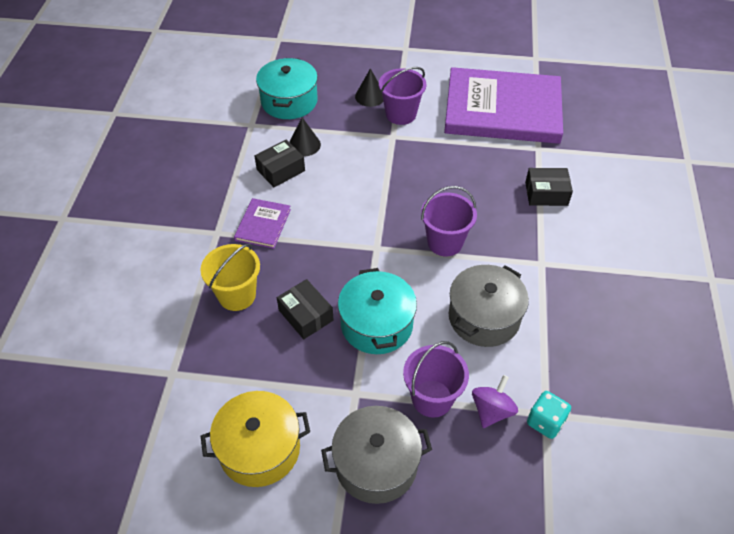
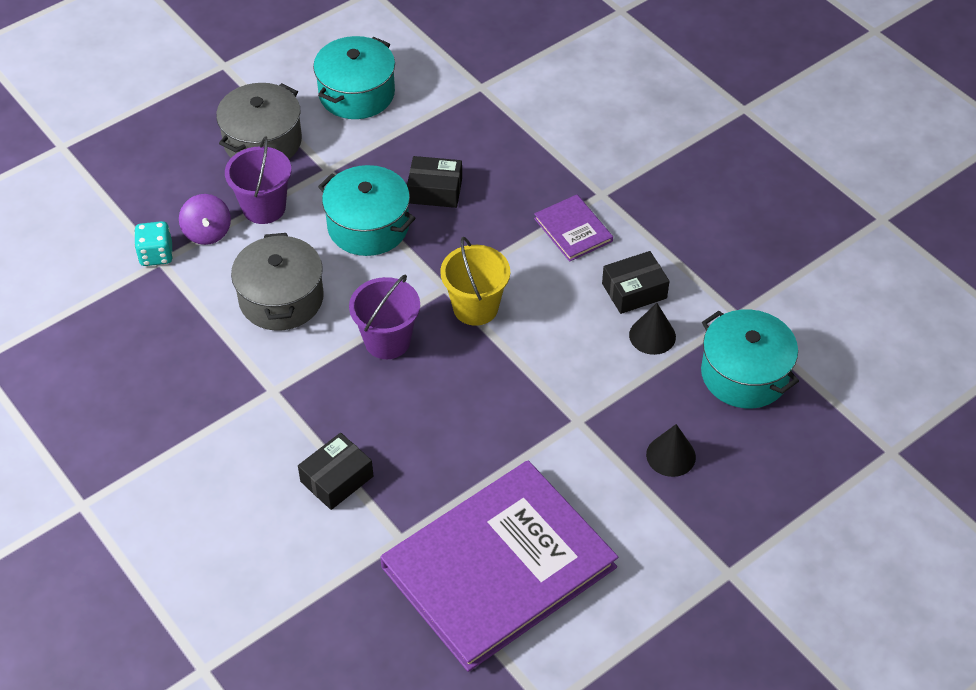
camera: 135 degrees right, 0 degrees up
yellow bucket [200,243,260,311] -> yellow bucket moved to [440,237,510,326]
yellow pot [201,391,310,487] -> turquoise pot [313,36,395,119]
black box [255,140,305,187] -> black box turned 60 degrees clockwise [602,251,669,314]
purple bucket [379,67,426,125] -> none

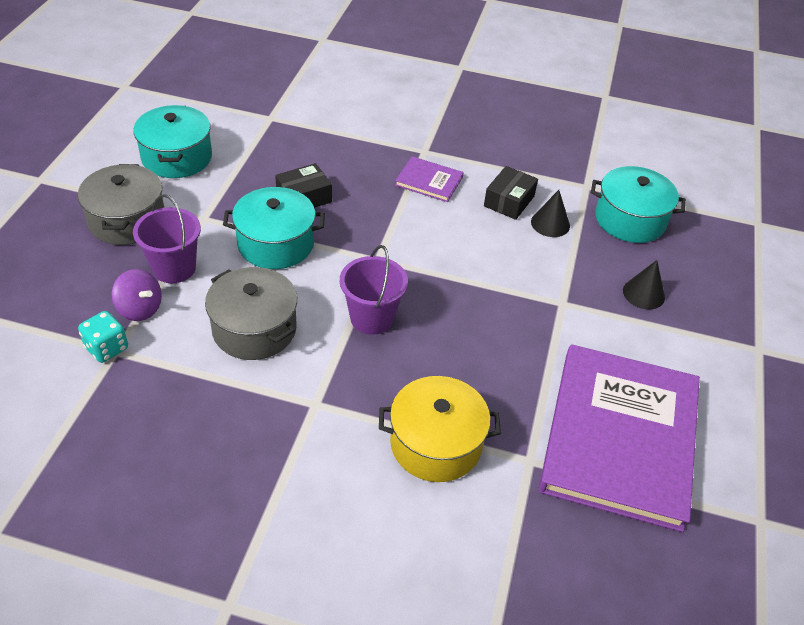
camera: 40 degrees left, 5 degrees down
black box [298,433,373,510] -> yellow pot [379,376,501,482]
yellow bucket [440,237,510,326] -> none

